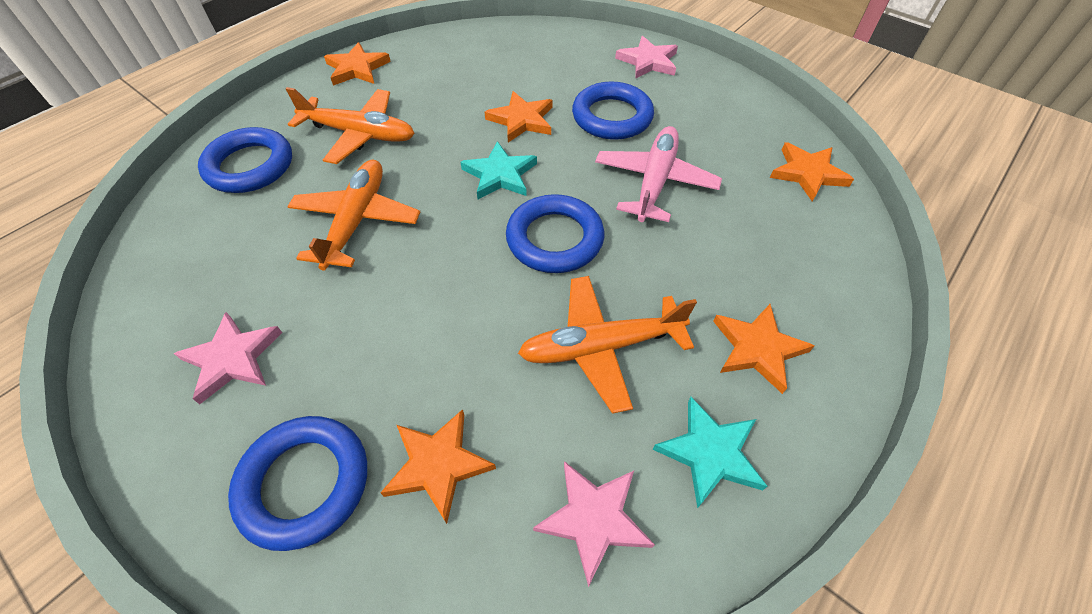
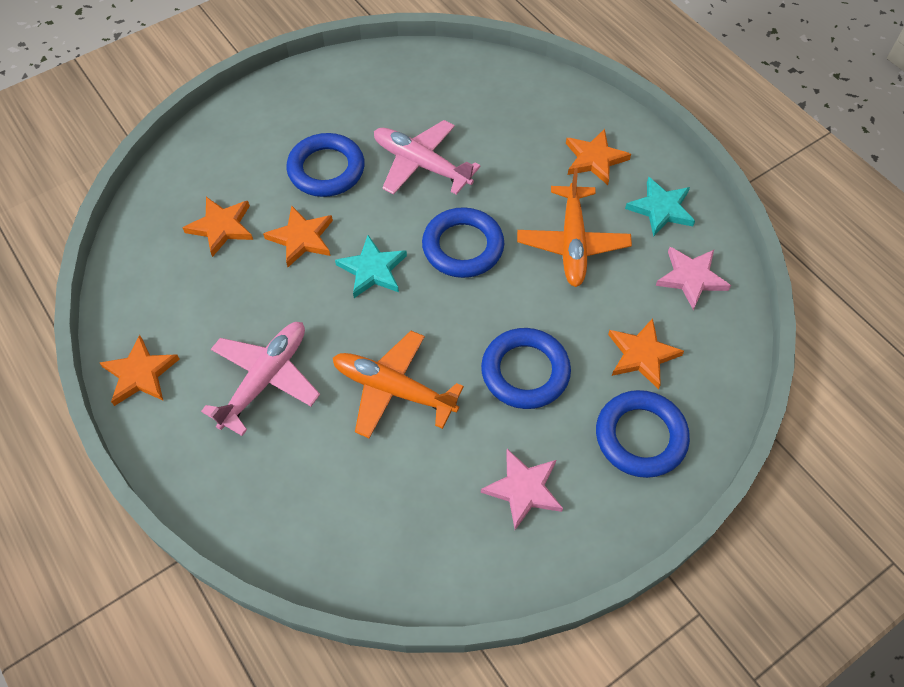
camera: 75 degrees left, 5 degrees up
blue ring [198,127,292,193] -> blue ring moved to [481,328,571,409]
orange plane [286,87,415,164] -> pink plane [201,322,320,436]
pink star [615,36,678,79] -> none
orange star [770,142,854,202] -> orange star moved to [183,197,253,257]

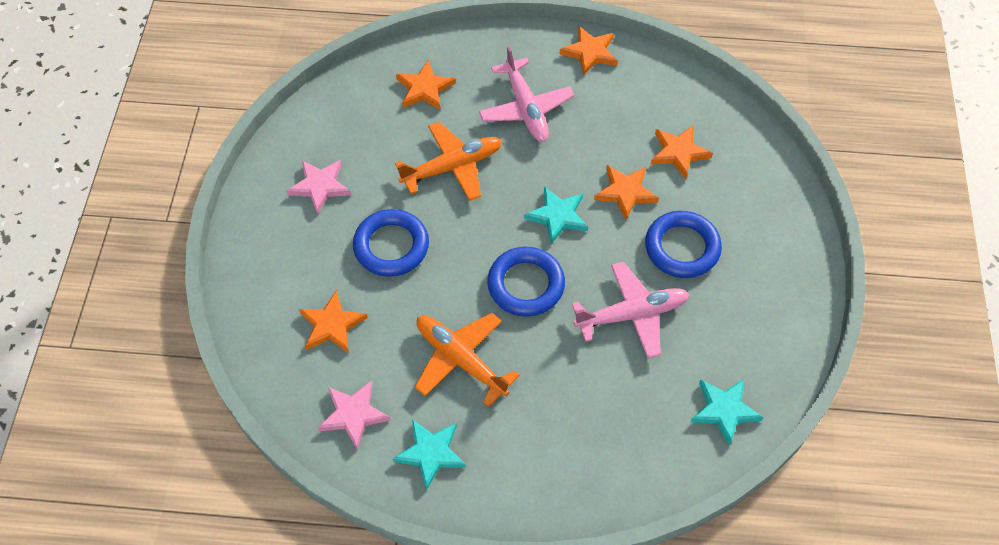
camera: 130 degrees right, 0 degrees up
orange star [566,129,631,185] -> orange star moved to [396,60,456,110]
blue ring [596,390,690,478] -> none
none -> turquoise star [690,379,764,446]

